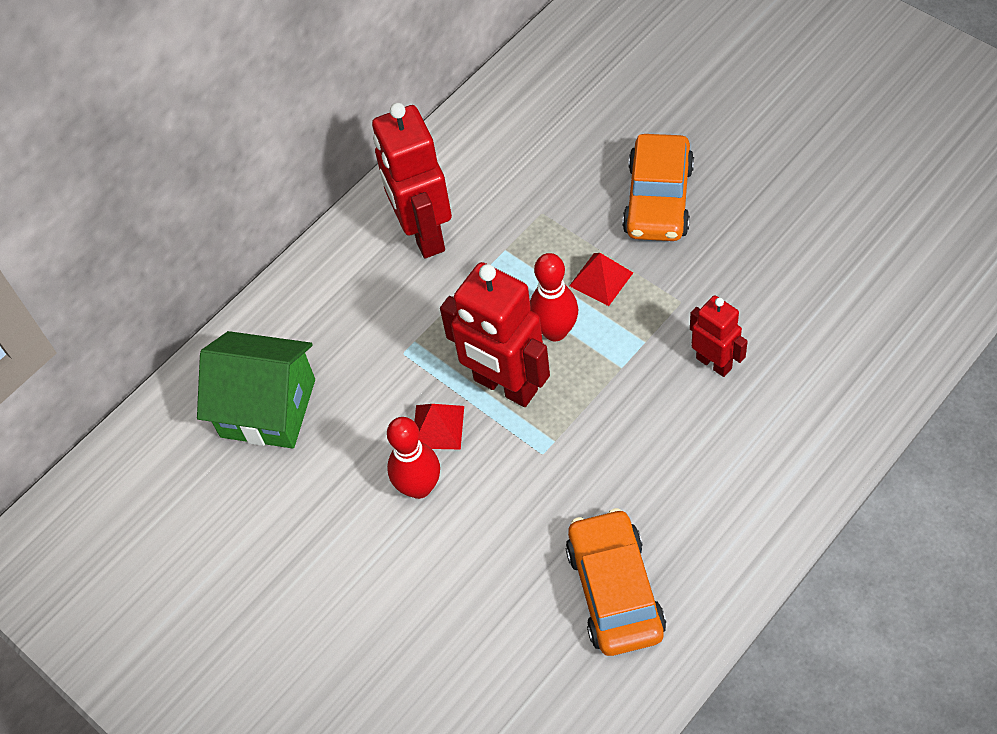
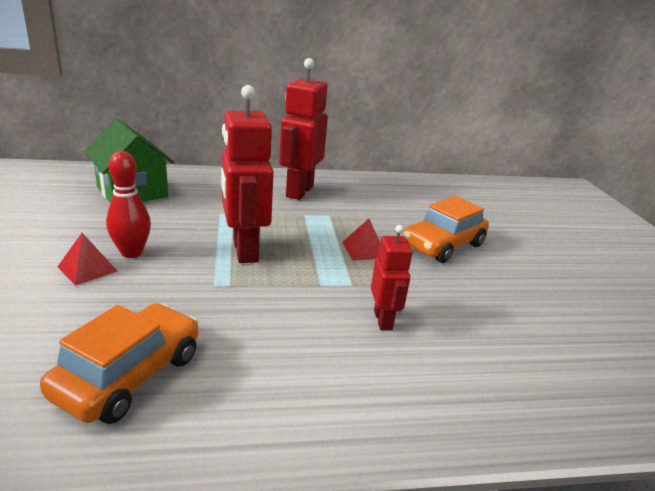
camera: 30 degrees right, 30 degrees down
red pyramid [414,404,464,449] -> red pyramid moved to [58,233,117,286]
red bowling pin [530,253,578,341] -> none

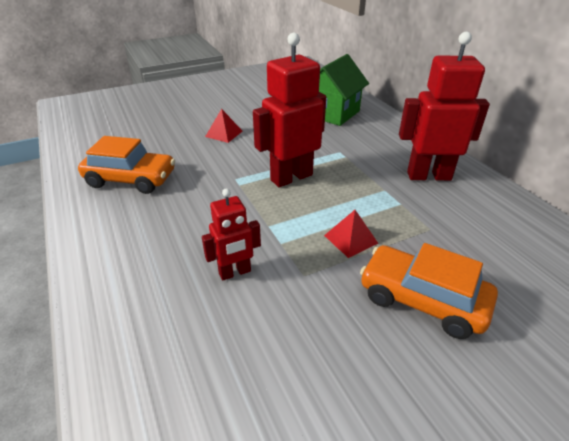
camera: 75 degrees right, 10 degrees up
red bowling pin [106,151,151,258] -> none

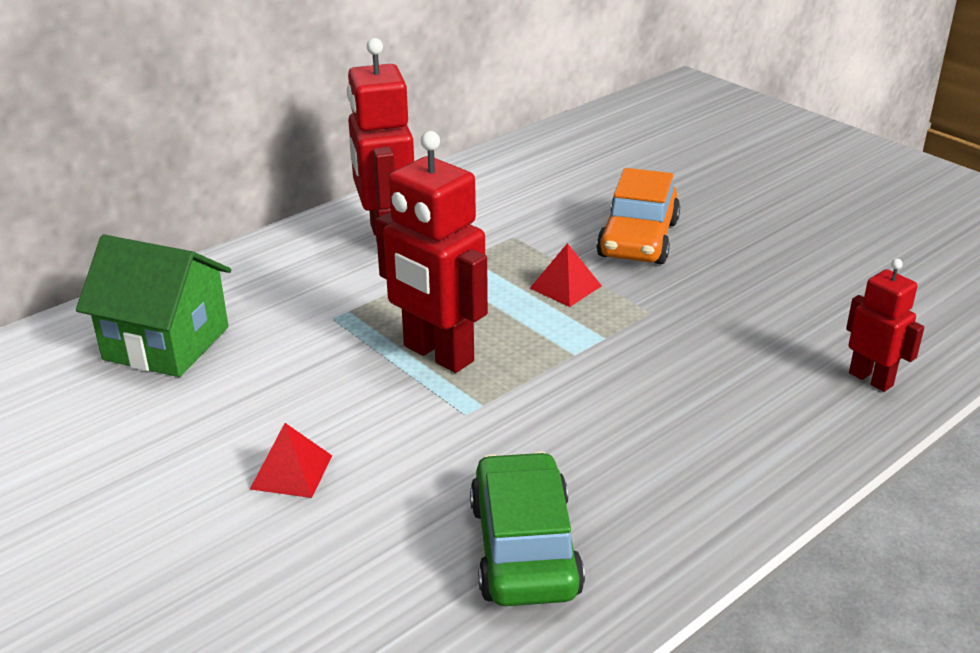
camera: 105 degrees left, 5 degrees down
orange car [78,136,175,194] -> green car [470,451,585,606]
red robot [202,189,261,280] -> red robot moved to [846,259,924,392]

